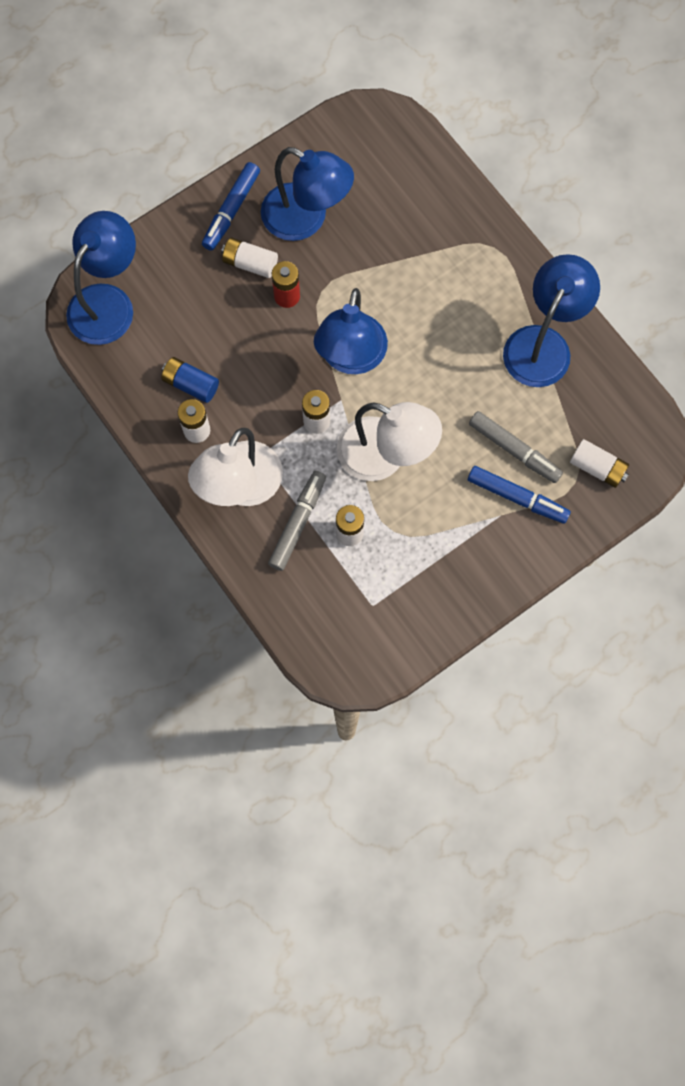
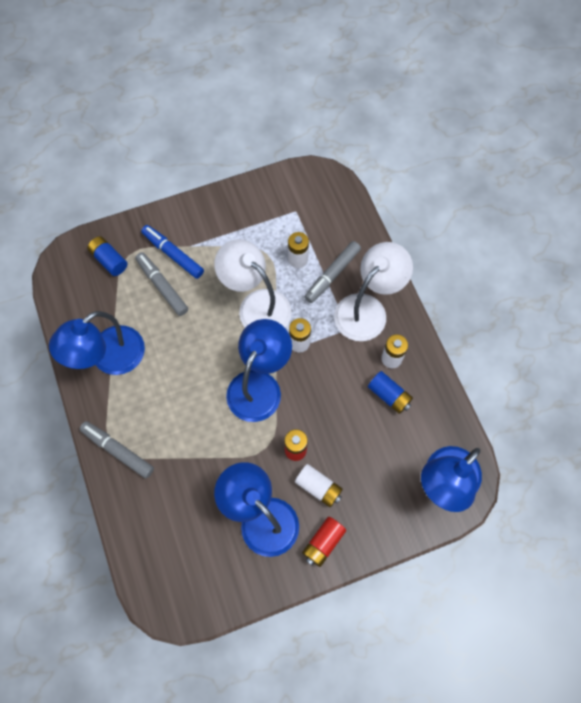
camera: 165 degrees left, 5 degrees down
blue marker [202,162,260,251] -> red battery [302,517,346,567]
white battery [570,439,629,488] -> blue battery [87,236,127,276]
none -> grey marker [80,421,154,479]

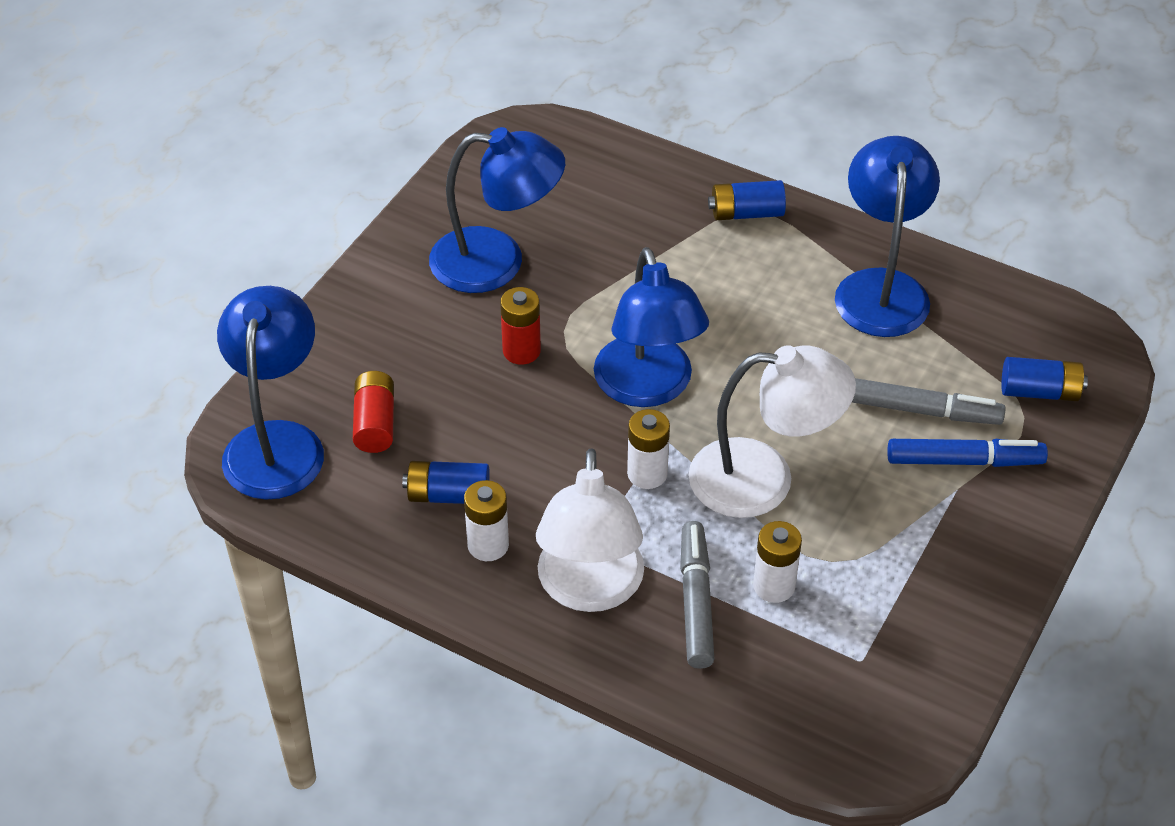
camera: 140 degrees right, 20 degrees down
grey marker [80,421,154,479] -> blue battery [708,180,786,220]
white battery [295,464,343,507] -> none
red battery [302,517,346,567] -> red battery moved to [353,371,394,453]

